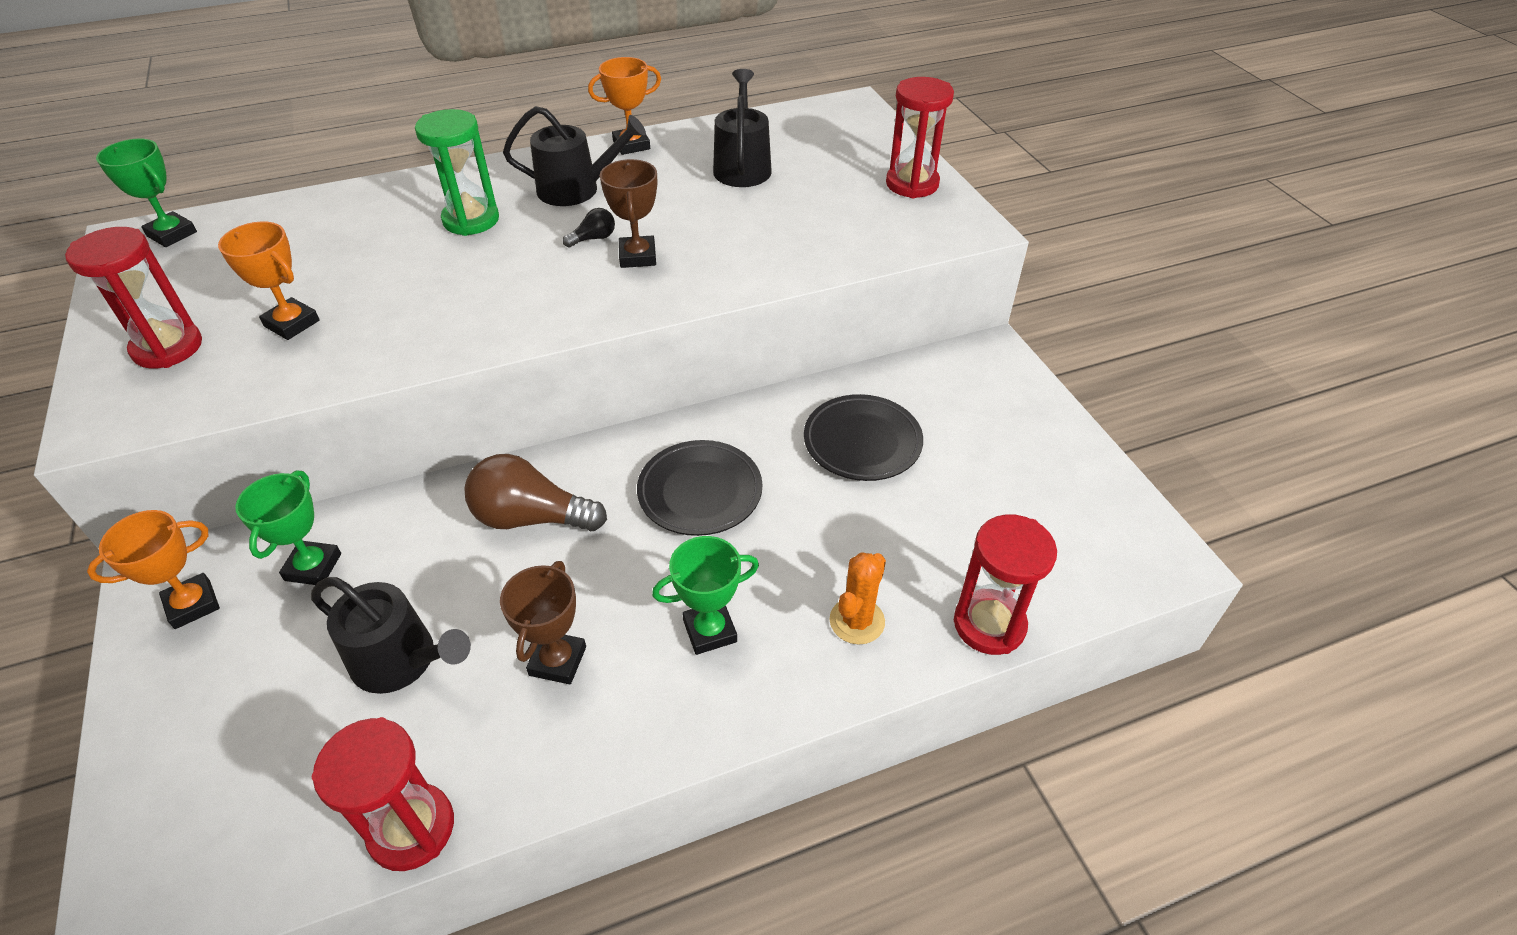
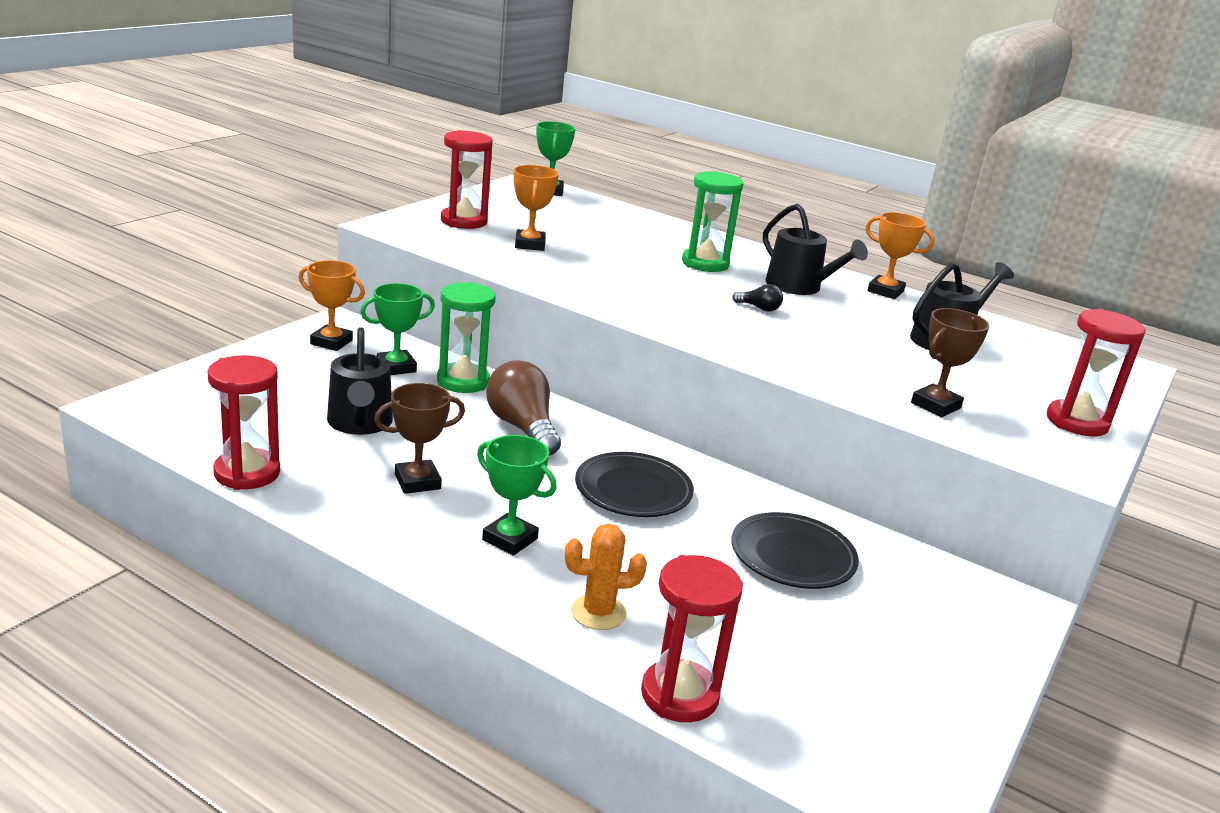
camera: 50 degrees right, 20 degrees down
brown trophy [600,159,657,268] -> brown trophy moved to [911,308,990,417]
none -> green hourglass [437,282,496,393]

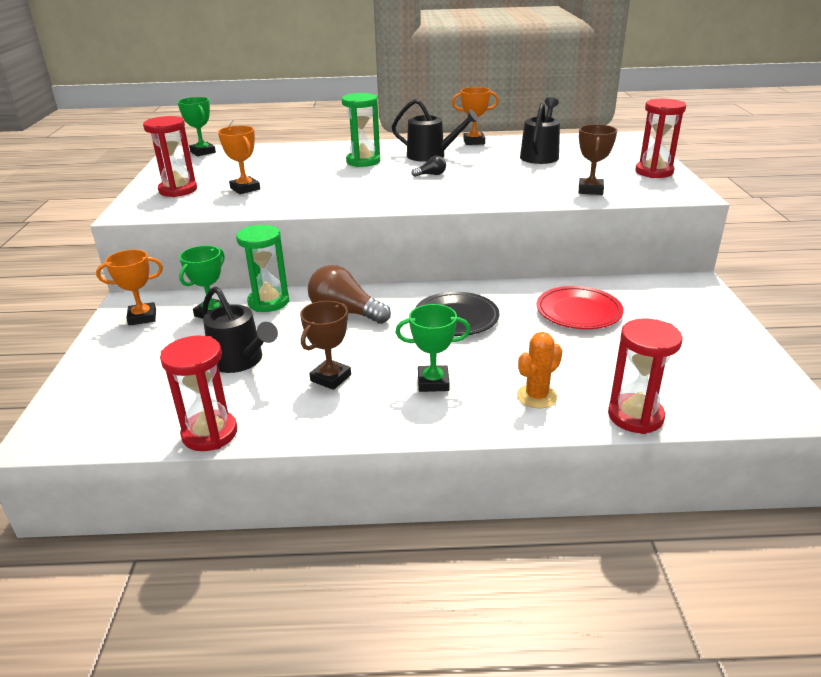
camera: 30 degrees left, 5 degrees up
black plate [731,512,859,589] -> red plate [537,286,623,329]

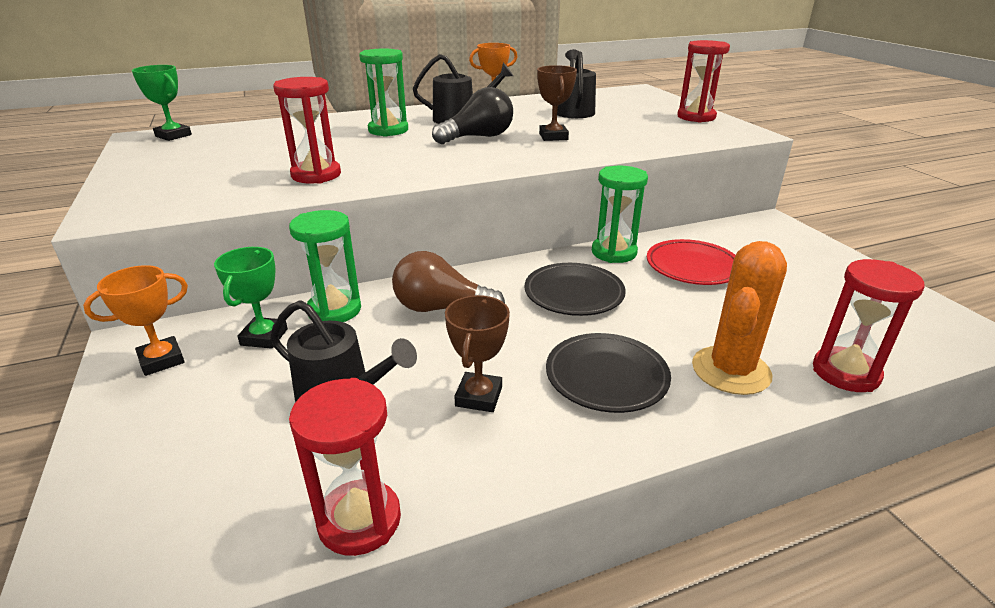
camera: 20 degrees left, 0 degrees up
red hourglass [143,116,197,197] -> red hourglass moved to [273,77,341,184]
orange trophy [218,125,260,194] -> none
green trophy [395,304,471,392] -> black plate [546,333,671,413]
black light bulb [411,156,446,177] -> black light bulb [432,87,513,144], size x2.16
orange cactus [517,332,562,409] -> orange cactus [692,241,787,395], size x1.60
brown trophy [579,124,617,195] -> brown trophy moved to [537,65,577,141]
none -> green hourglass [592,166,648,263]

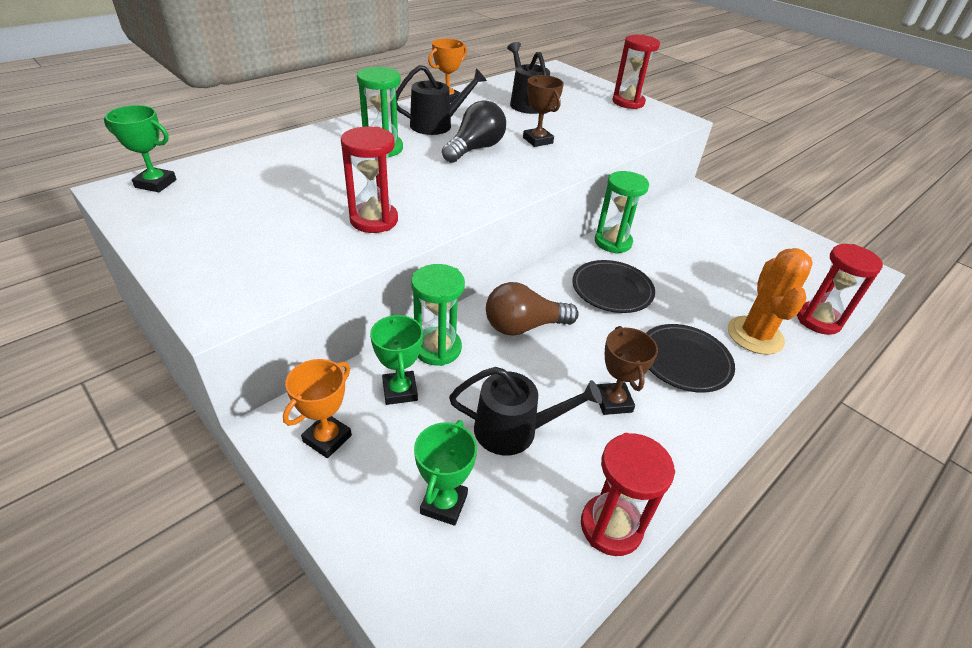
camera: 25 degrees left, 10 degrees up
red plate [647,239,735,285] -> none
none -> green trophy [414,420,477,526]

